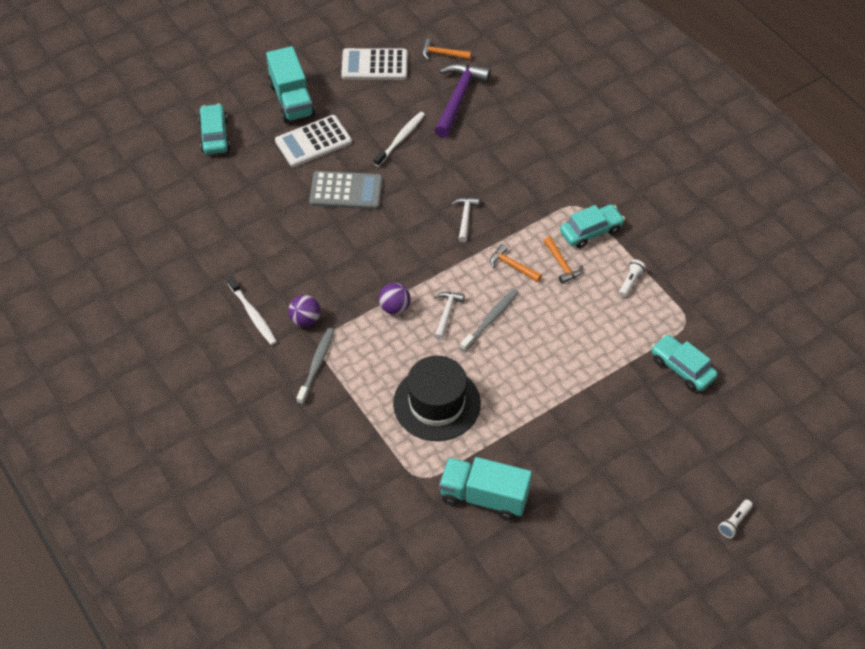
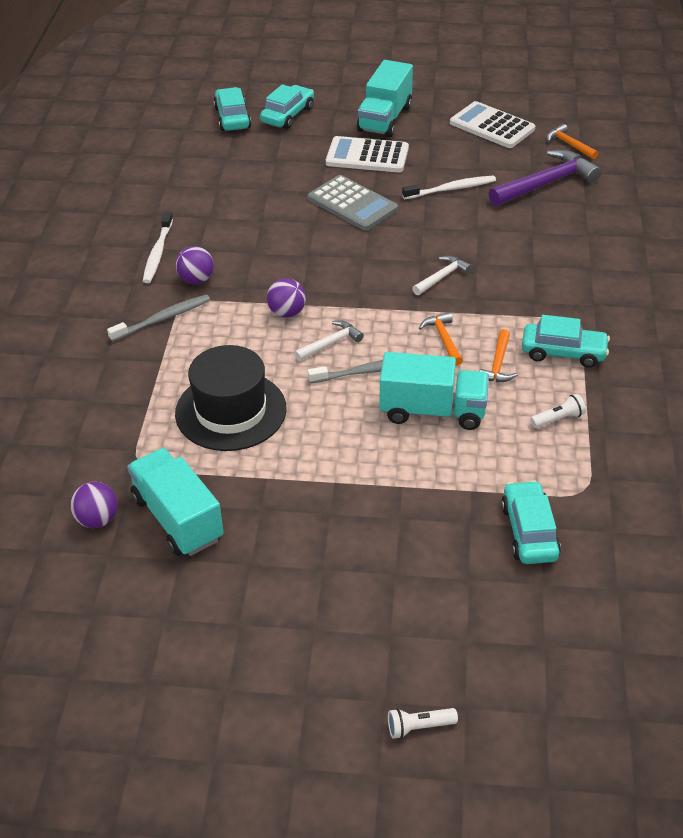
camera: 40 degrees right, 10 degrees down
none -> purple ball [70,482,118,528]
none -> turquoise car [214,87,251,131]
none -> turquoise truck [379,352,489,430]

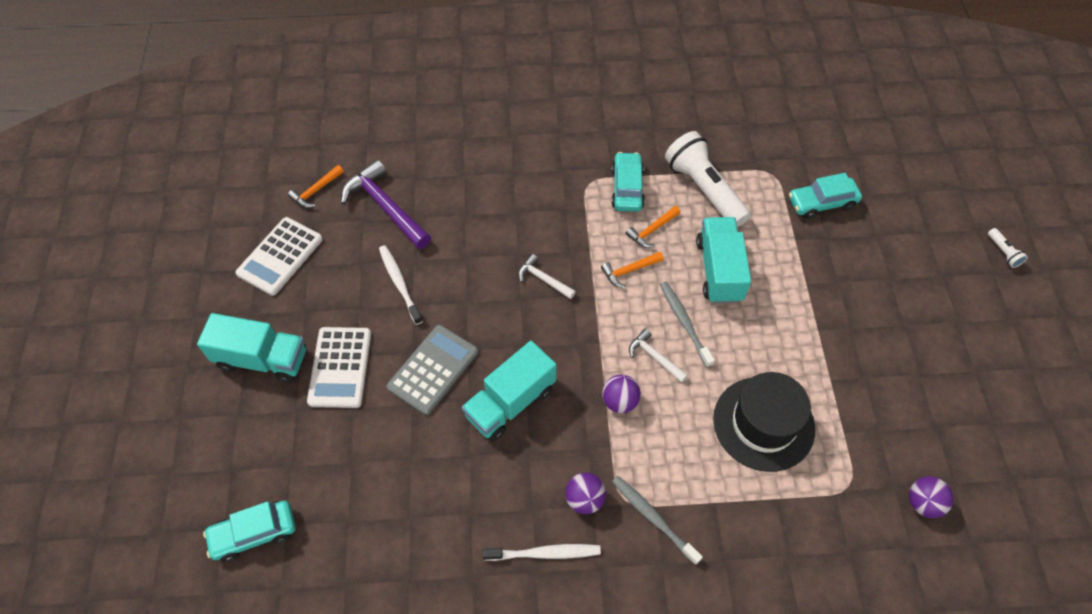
camera: 100 degrees left, 15 degrees up
turquoise truck [127,448,224,556] -> turquoise truck moved to [462,341,557,441]
turquoise car [260,84,314,129] -> none
orange hammer [479,329,517,382] -> orange hammer turned 135 degrees clockwise [626,206,681,248]
white flashlight [530,394,586,428] -> white flashlight [665,131,751,227], size x2.46

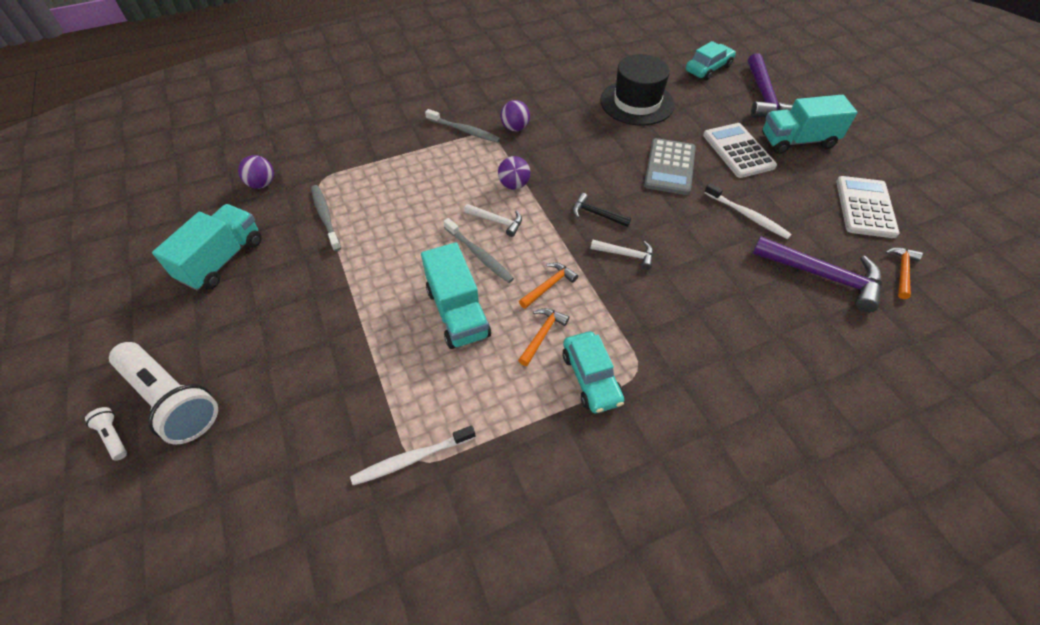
camera: 160 degrees right, 5 degrees down
turquoise truck [462,341,557,441] -> turquoise truck moved to [152,204,262,290]
white toothbrush [482,544,601,561] -> white toothbrush moved to [350,425,476,485]
white flashlight [665,131,751,227] -> white flashlight moved to [109,342,218,444]
black hat [713,372,815,472] -> black hat moved to [600,54,675,125]
turquoise car [789,173,862,219] -> none
none -> grey toothbrush [311,185,341,251]
none -> black hammer [573,193,631,227]
none -> purple hammer [748,53,793,118]

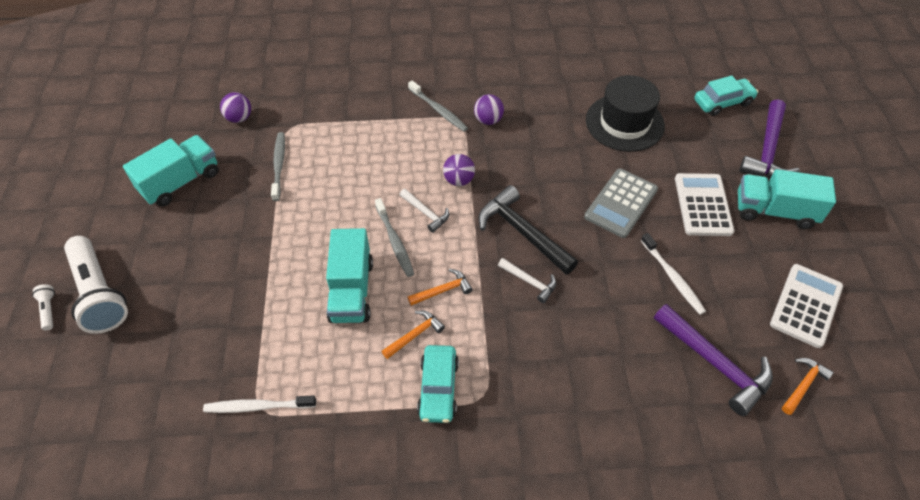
camera: 20 degrees right, 0 degrees up
black hammer [573,193,631,227] -> black hammer [479,185,578,275], size x1.90

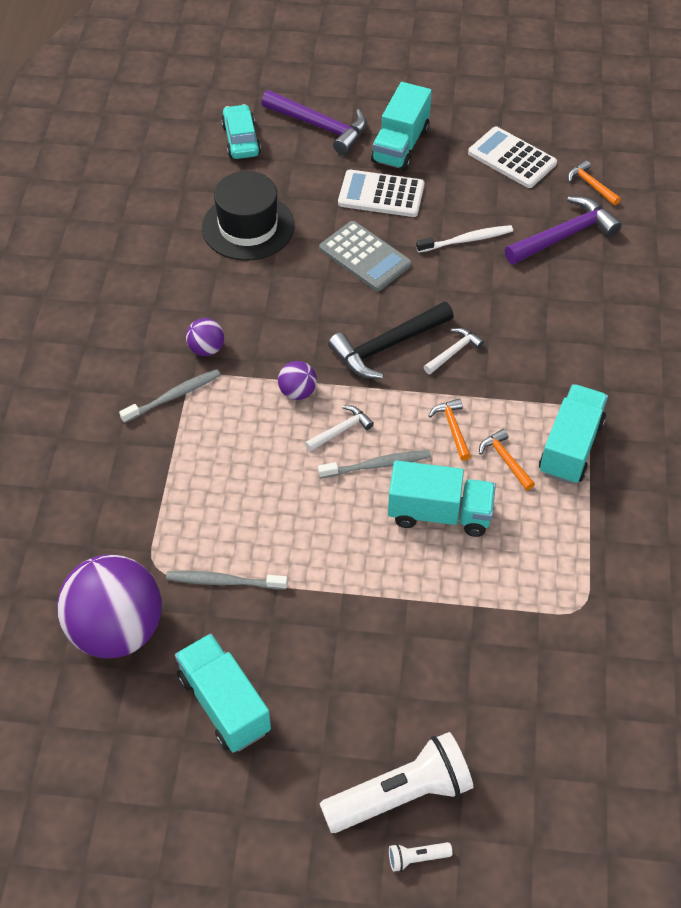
camera: 80 degrees left, 0 degrees up
white toothbrush [203,395,316,413] -> none
purple ball [220,92,251,123] -> purple ball [57,554,162,658], size x2.29
turquoise car [417,345,459,423] -> turquoise truck [539,384,608,484]

